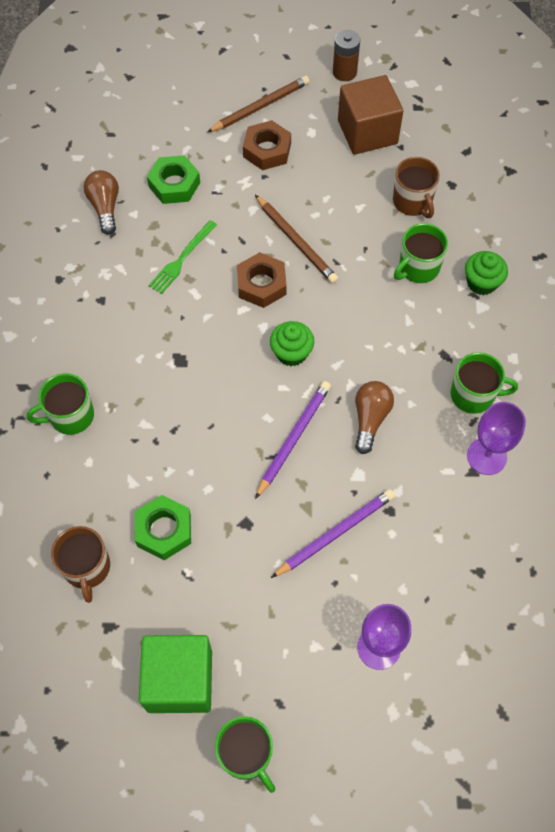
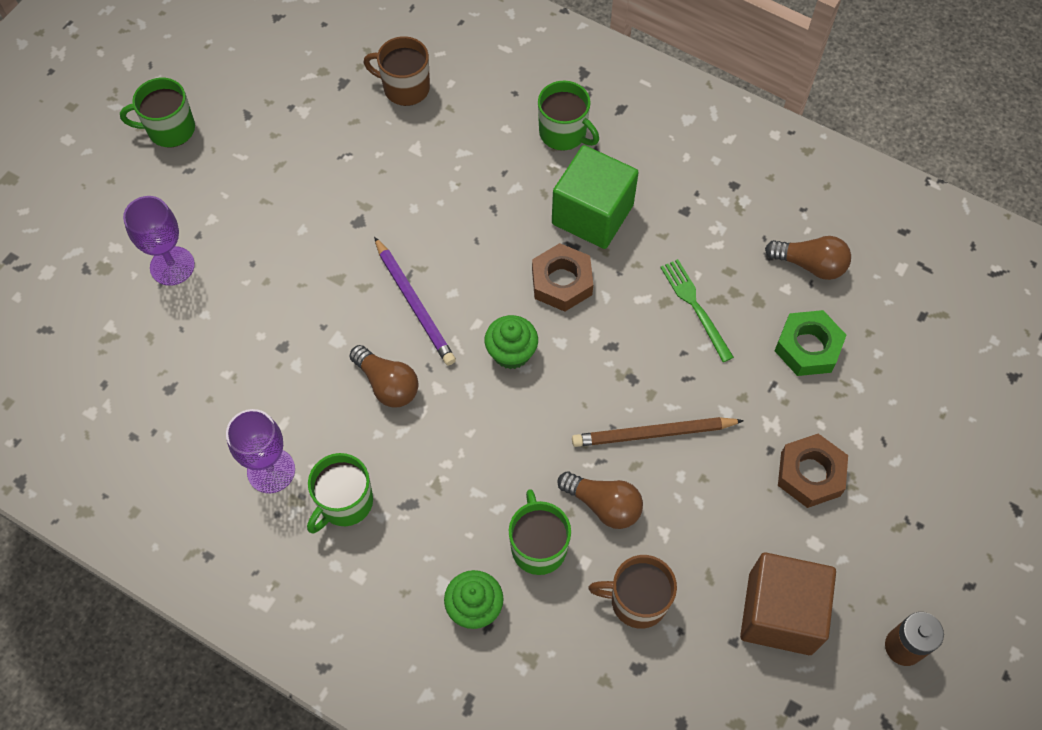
camera: 120 degrees right, 0 degrees up
green mug [27,373,94,435] -> green mug turned 120 degrees clockwise [538,81,599,151]
green nut [135,495,191,560] -> none
green cube [139,635,212,713] -> green cube moved to [552,145,639,249]
brown pencil [207,76,310,132] -> none
brown nut [237,252,287,308] -> brown nut moved to [532,243,593,312]
purple pencil [271,489,395,578] -> none
none -> brown light bulb [557,472,643,529]

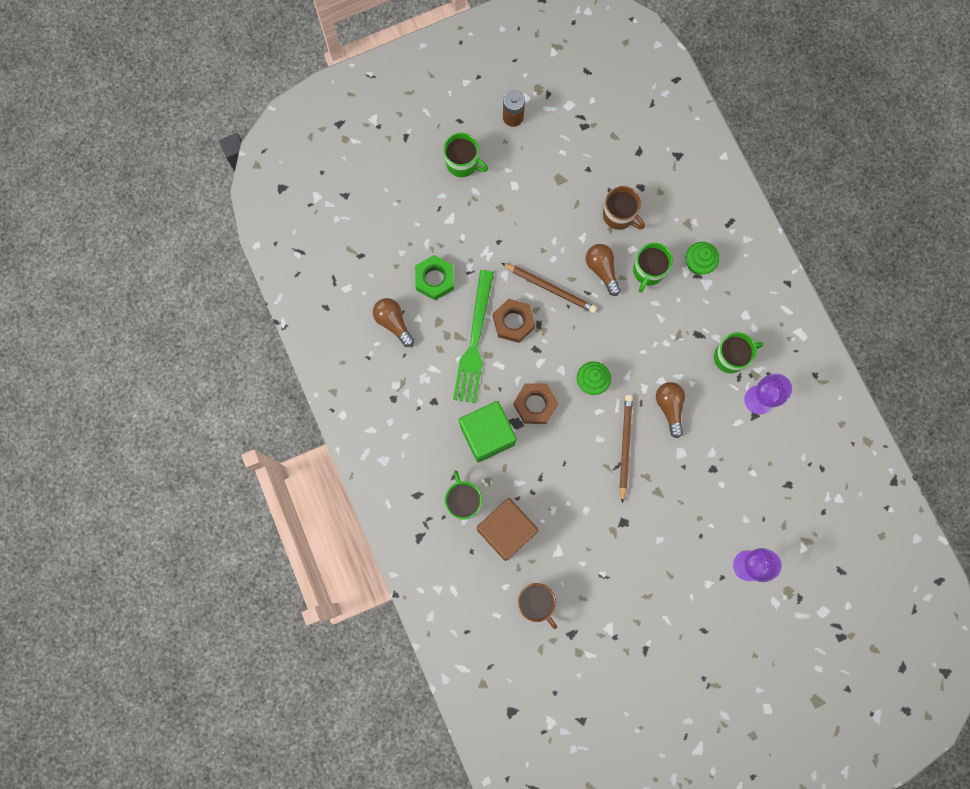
camera: 145 degrees left, 15 degrees up
green mug [120,78,195,147] -> green mug moved to [443,133,488,177]
purple pencil [374,237,456,365] -> brown pencil [620,395,633,504]
green fork [660,259,734,362] -> green fork [453,270,494,403], size x1.72
brown cube [740,553,836,655] -> brown cube moved to [477,498,539,561]
brown nut [778,434,848,508] -> brown nut moved to [493,299,535,343]

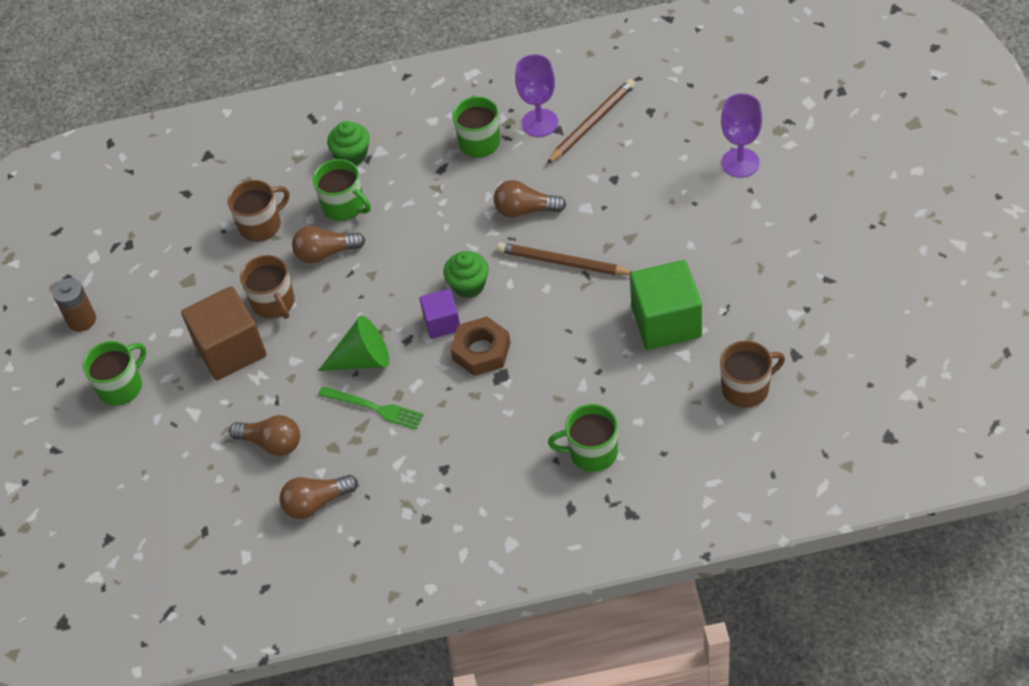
camera: 70 degrees left, 25 degrees down
green nut [415,255,454,300] -> brown light bulb [229,415,300,456]
green fork [453,270,494,403] -> green fork [318,386,424,429], size x0.58
green cube [459,401,516,462] -> green cube moved to [630,260,702,350]
brown cube [477,498,539,561] -> brown cube moved to [181,286,266,381]
brown nut [493,299,535,343] -> green cone [318,316,390,371]
brown pencil [502,263,597,313] -> brown pencil moved to [547,79,635,164]
none -> brown mug [240,255,295,319]
none -> purple cube [419,289,460,339]

